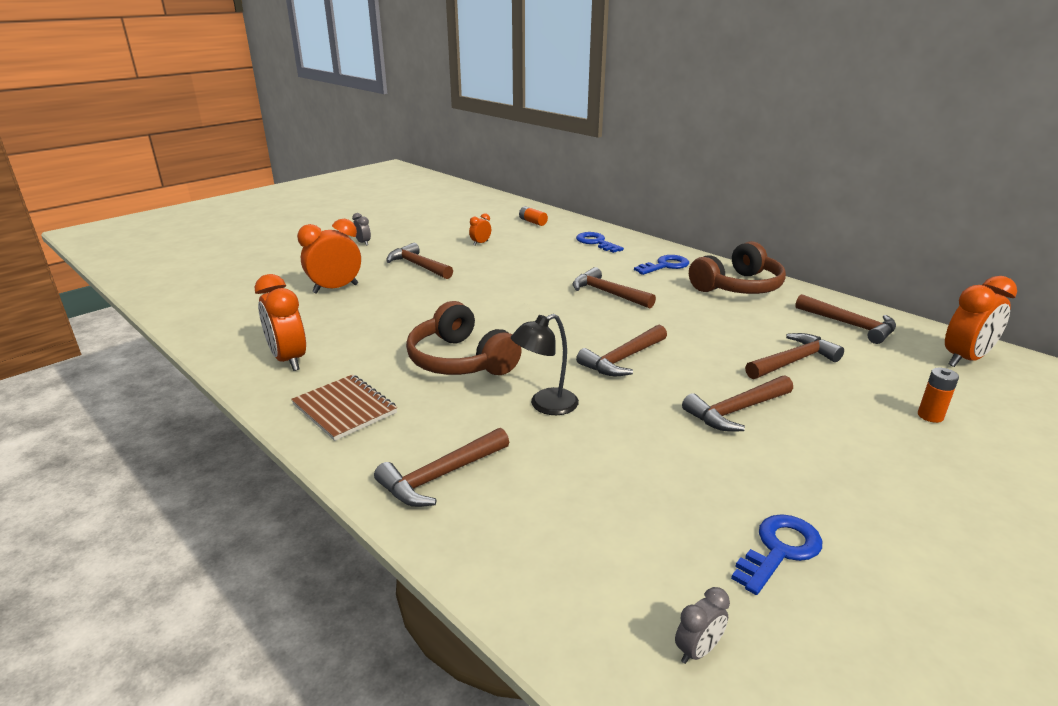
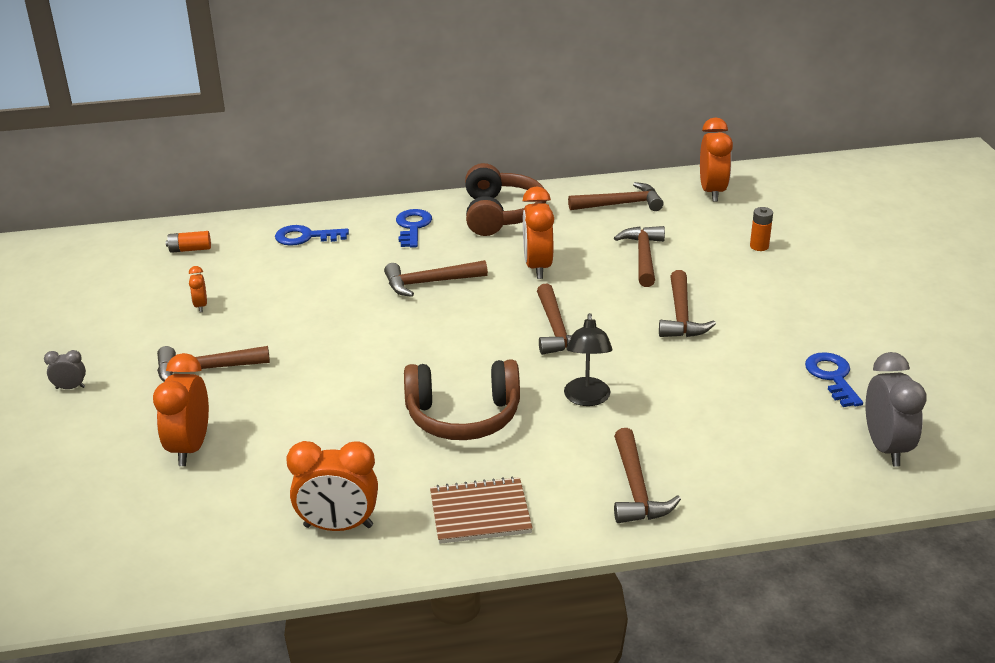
camera: 55 degrees left, 5 degrees up
grey clock [675,587,730,664] -> grey clock [866,352,927,467], size x2.04
none -> orange clock [523,186,554,279]

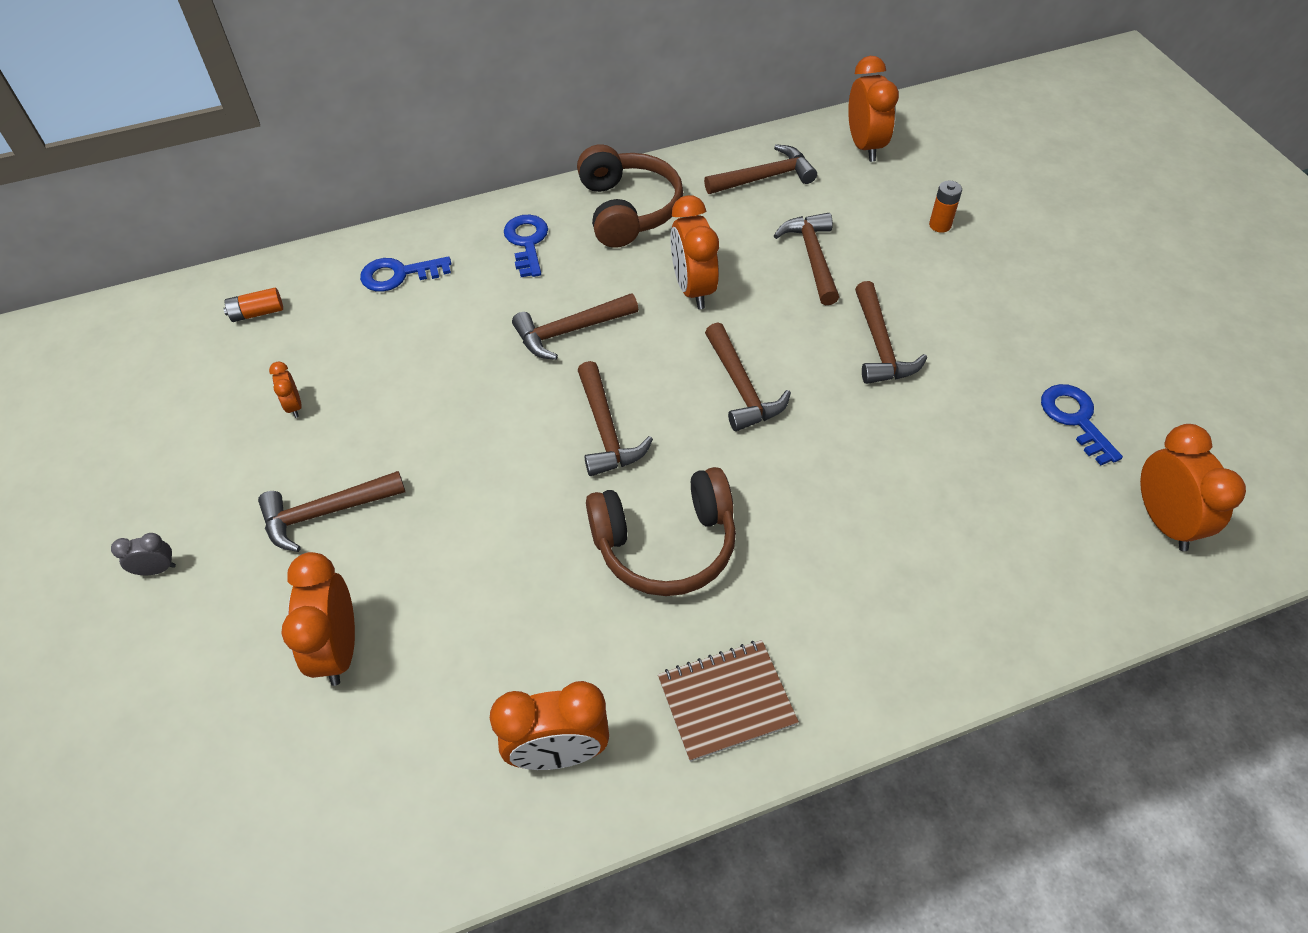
camera: 10 degrees left, 20 degrees up
black lamp [564,313,612,406] -> none
brown hammer [614,428,681,523] -> brown hammer moved to [578,361,653,476]
grey clock [866,352,927,467] -> orange clock [1140,424,1246,551]

